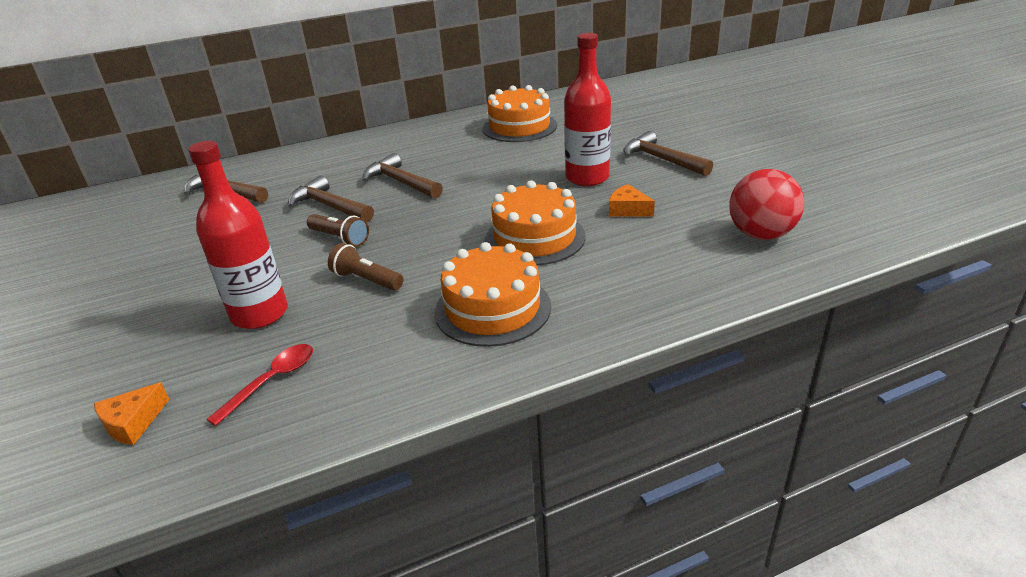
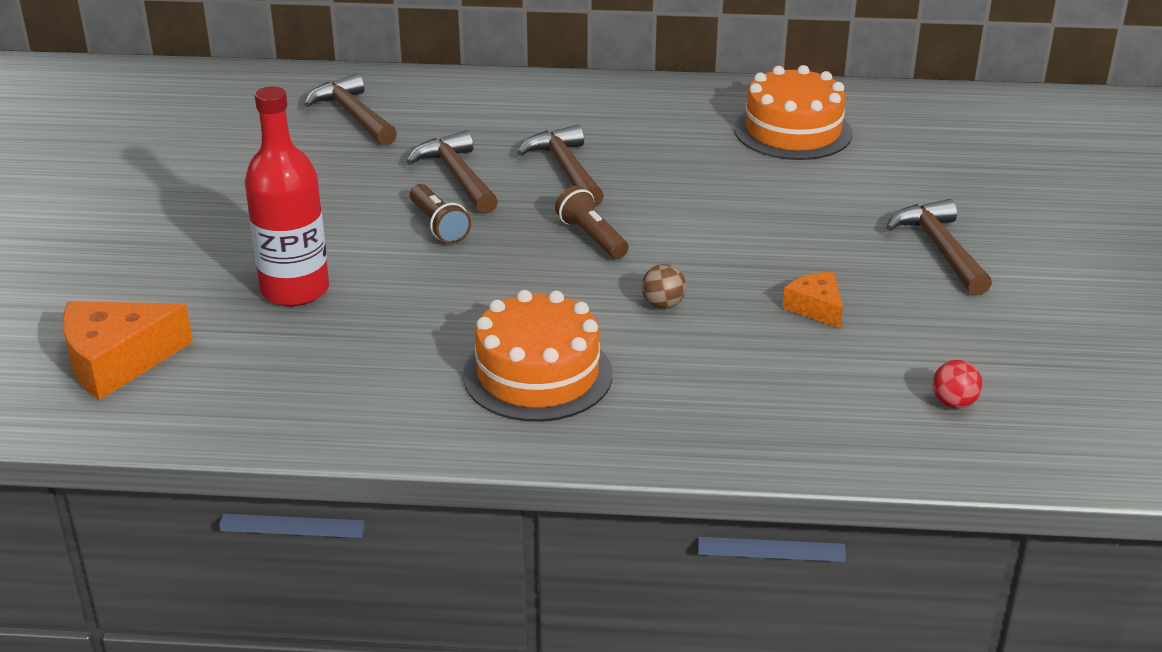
camera: 25 degrees right, 0 degrees up
orange cheese [94,382,170,445] -> orange cheese [63,301,193,400], size x1.78
red spoon [206,344,313,426] -> none
brown flashlight [328,243,403,291] -> brown flashlight moved to [555,185,629,259]
orange cake [485,181,586,265] -> brown ball [642,264,686,309]
red bottle [564,33,611,186] -> none
red ball [729,169,804,240] -> red ball [933,360,983,409], size x0.48

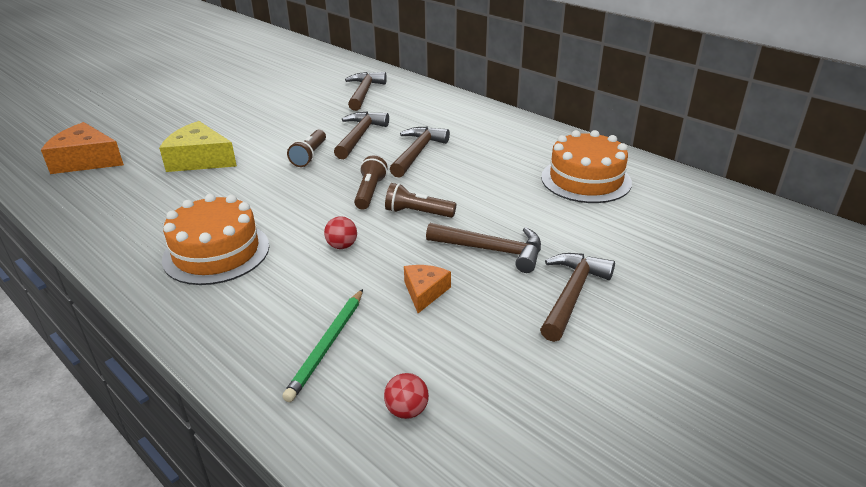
camera: 40 degrees right, 0 degrees up
red bottle [245,86,329,306] -> yellow cheese [159,121,237,172]
brown ball [642,264,686,309] -> red ball [324,216,357,249]
none -> green pencil [282,289,363,402]
none -> brown flashlight [385,183,456,218]
none -> brown hammer [426,223,541,273]

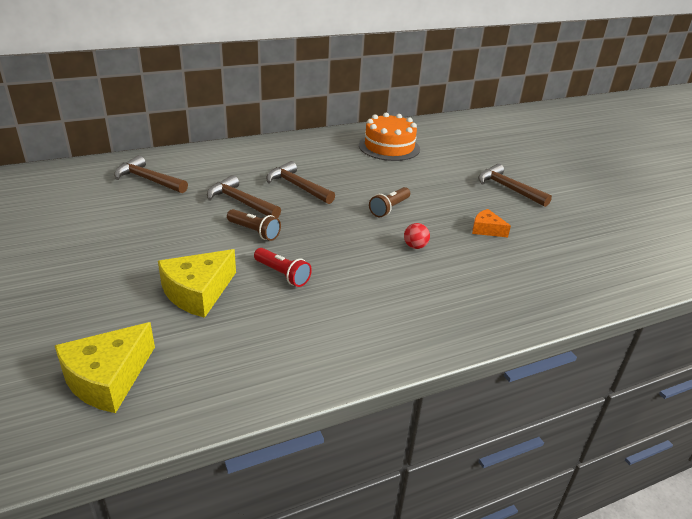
camera: 70 degrees left, 0 degrees up
orange cheese [41,122,124,174] -> yellow cheese [55,322,155,413]
orange cake [162,194,269,285] -> none
green pencil [282,289,363,402] -> none
brown flashlight [354,156,388,210] -> none
red ball [384,373,429,419] -> none
brown hammer [426,223,541,273] -> none
none -> red flashlight [254,248,312,287]

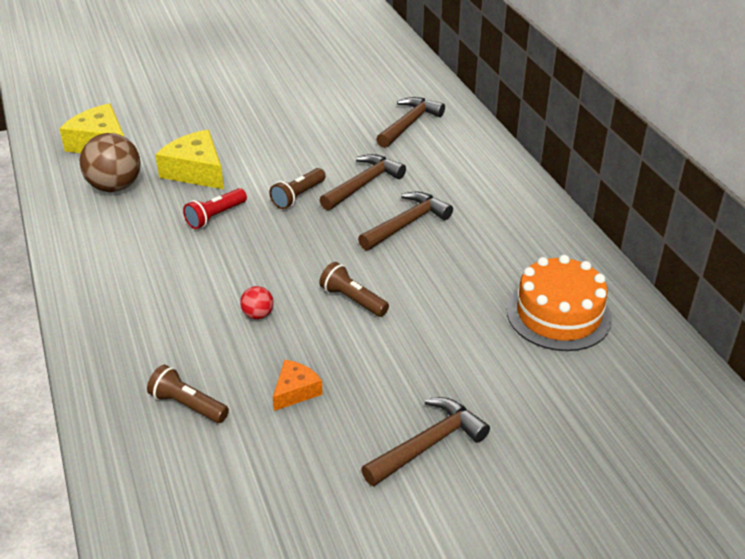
camera: 95 degrees right, 5 degrees up
none -> brown ball [80,133,141,192]
none -> brown flashlight [147,365,229,423]

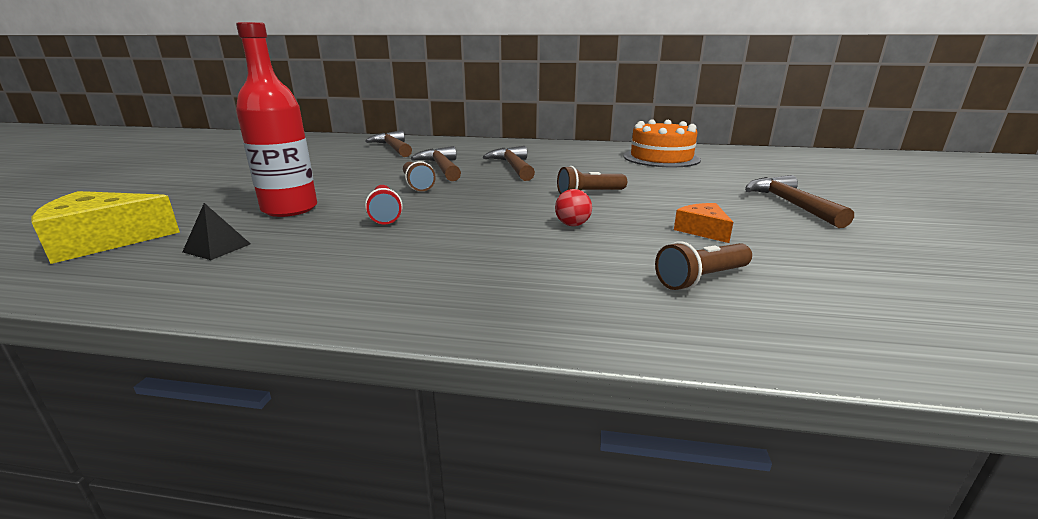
camera: 60 degrees left, 15 degrees down
brown ball [80,133,141,192] -> black pyramid [182,203,251,260]
yellow cheese [155,129,224,189] -> red bottle [236,22,317,217]

